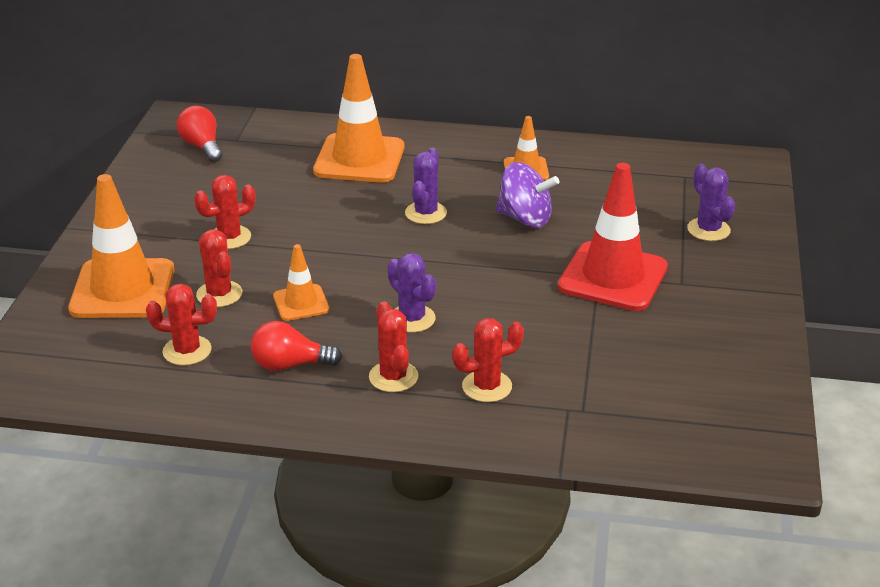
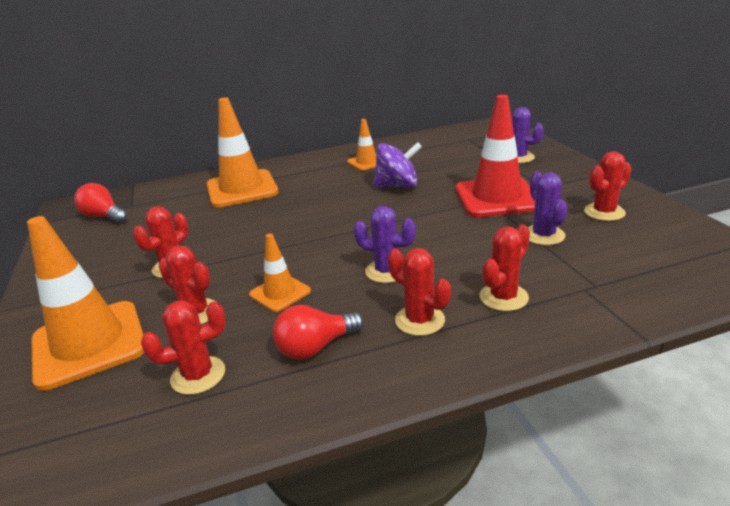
camera: 25 degrees left, 5 degrees down
purple cactus [405,148,447,224] -> purple cactus moved to [527,172,568,245]
none -> red cactus [584,152,632,221]

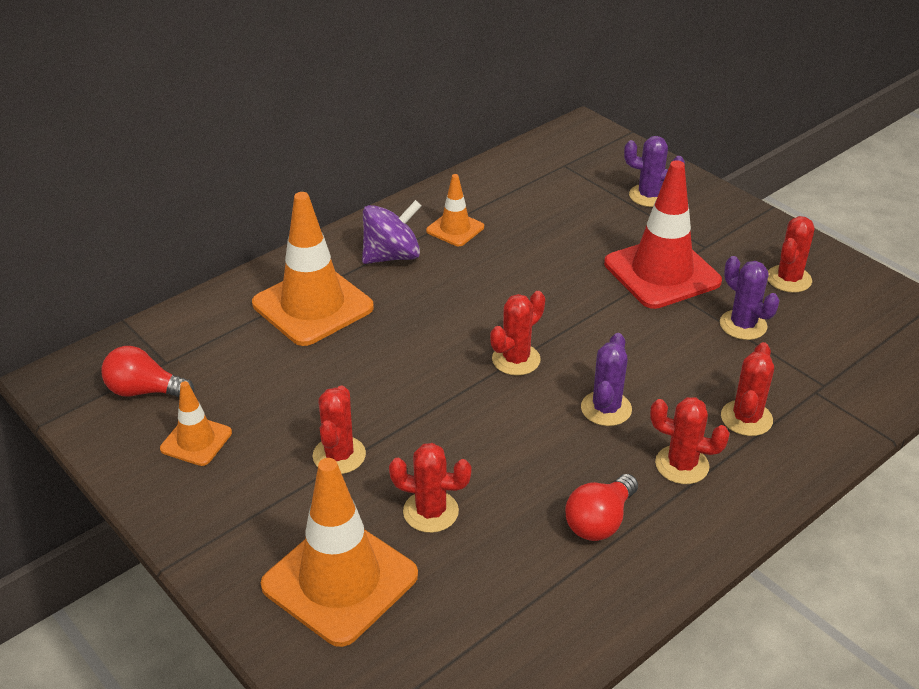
camera: 25 degrees left, 10 degrees up
red cactus [141,301,226,395] -> red cactus moved to [490,291,545,376]
orange traffic cone [249,233,311,312] -> orange traffic cone moved to [160,381,232,466]
purple cactus [354,206,416,283] -> purple cactus turned 75 degrees counterclockwise [581,333,632,426]
purple spinning top [373,142,422,188] -> purple spinning top moved to [362,200,421,264]

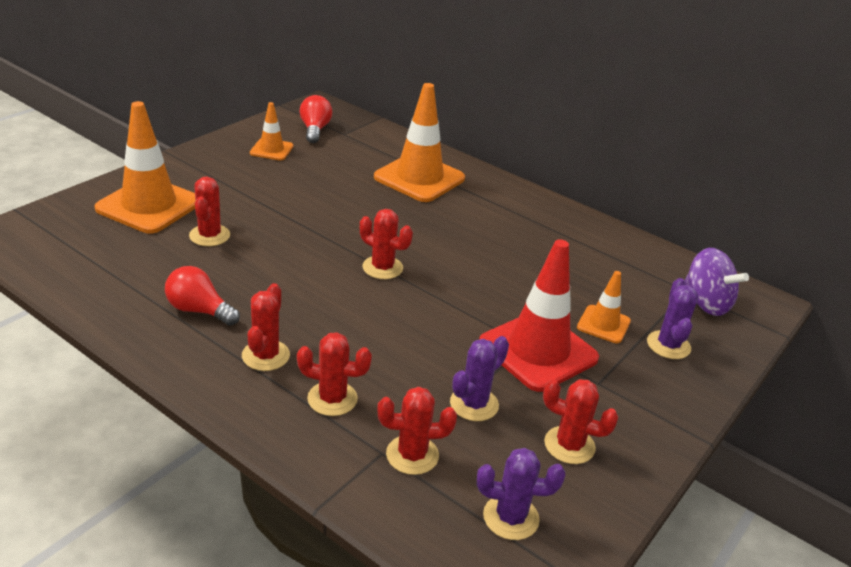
camera: 75 degrees right, 5 degrees down
red cactus [313,385,366,474] -> red cactus moved to [377,387,457,475]
purple spinning top [362,200,421,264] -> purple spinning top moved to [685,248,749,316]
orange traffic cone [426,174,484,246] -> orange traffic cone moved to [577,271,631,343]
purple cactus [581,333,632,426] -> purple cactus moved to [477,448,565,540]

